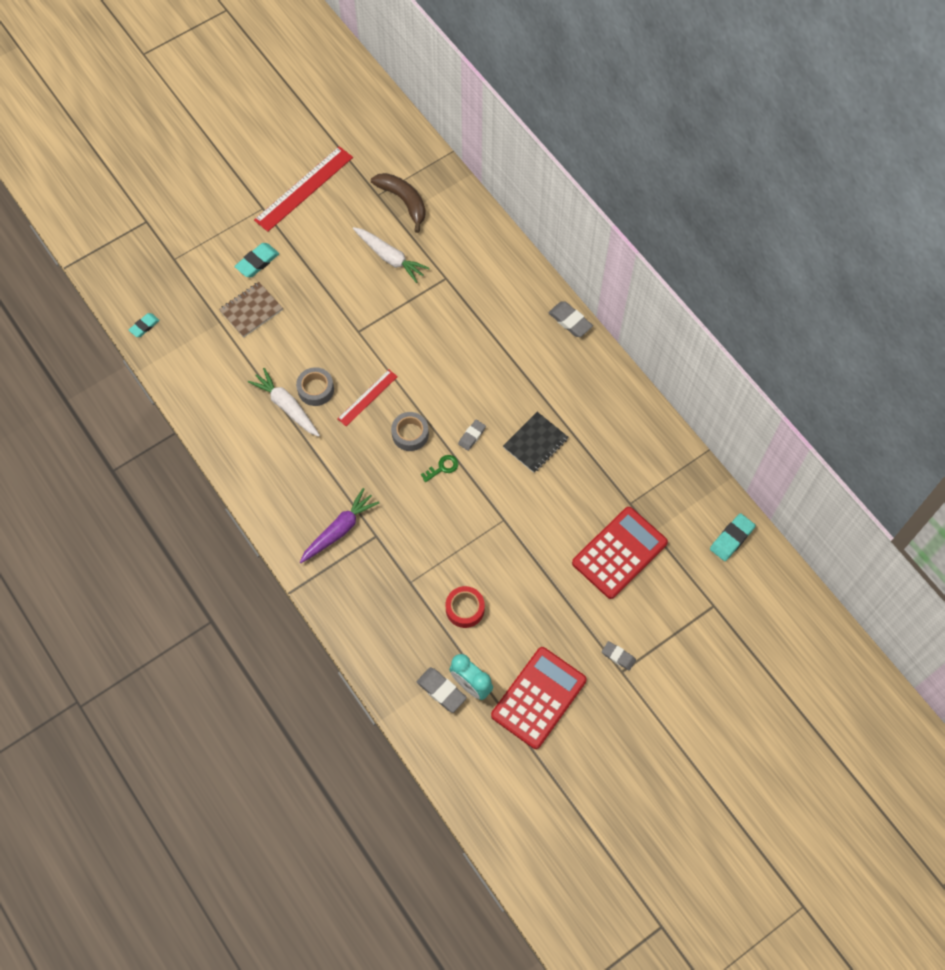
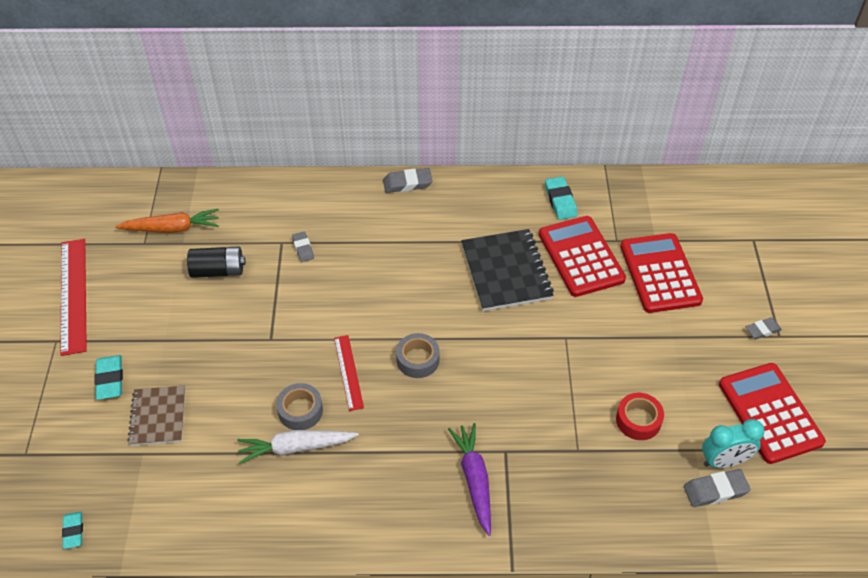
camera: 55 degrees left, 15 degrees down
white carrot [353,227,430,283] -> black battery [187,246,245,278]
brown banana [371,173,426,233] -> orange carrot [115,209,219,233]
green key [421,455,459,482] -> none
grey eraser [458,420,486,451] -> grey eraser moved to [292,232,314,262]
black notebook [503,412,568,473] -> black notebook [461,229,554,311], size x1.56
turquoise eraser [710,513,756,561] -> turquoise eraser moved to [545,177,578,220]
none -> red calculator [539,216,626,297]

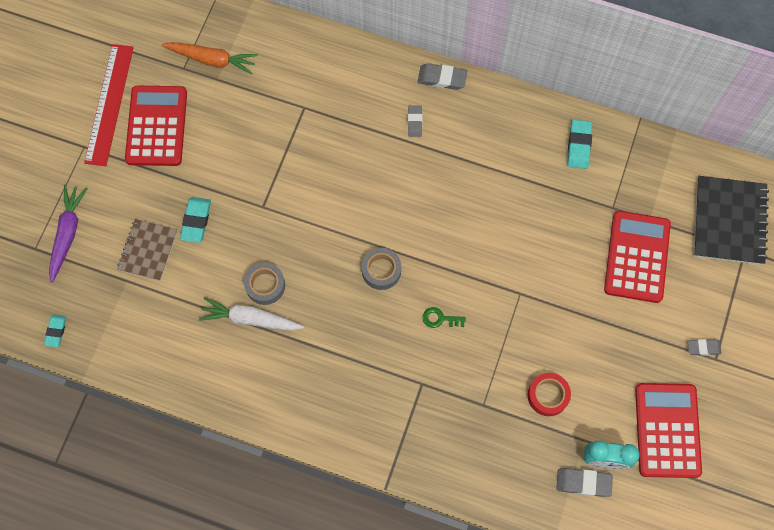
camera: 20 degrees right, 20 degrees up
turquoise eraser [95,355,123,400] -> turquoise eraser moved to [180,197,211,243]
black battery [187,246,245,278] -> none
grey eraser [292,232,314,262] -> grey eraser moved to [408,105,422,137]
red ruler [334,335,364,411] -> none
purple carrot [448,423,491,536] -> purple carrot moved to [49,185,87,283]
black notebook [461,229,554,311] -> black notebook moved to [694,176,769,265]
red calculator [539,216,626,297] -> red calculator moved to [125,86,187,166]
none -> green key [422,307,466,328]

